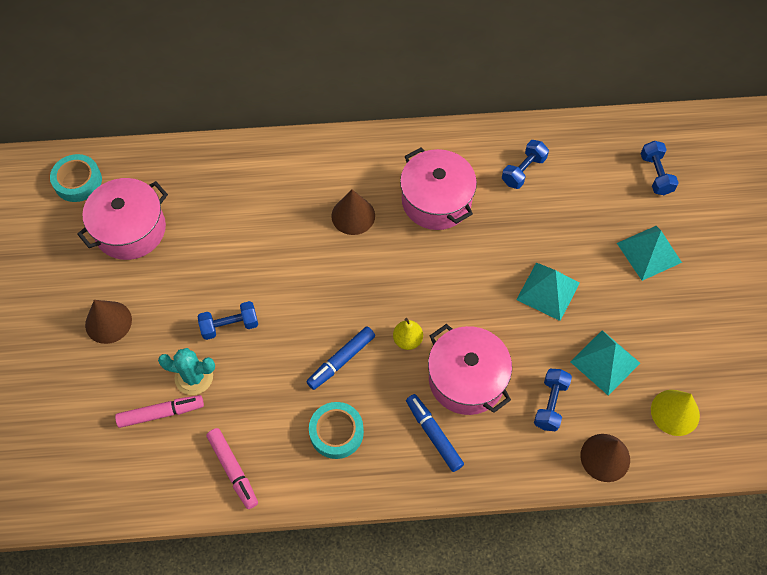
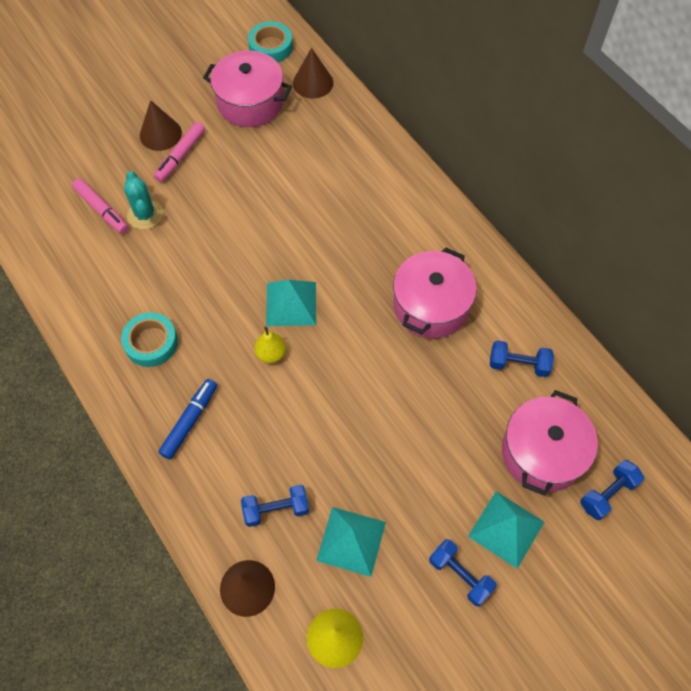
camera: 60 degrees right, 0 degrees up
blue dumbbell [198,301,258,340] -> blue dumbbell moved to [429,539,497,606]
pink marker [206,428,258,509] -> pink marker moved to [154,122,205,182]
blue marker [306,326,375,390] -> none
brown cone [331,189,375,235] -> brown cone moved to [293,48,333,99]
pink pot [428,324,512,415] -> pink pot moved to [502,390,598,496]
turquoise pyramid [516,262,580,321] -> turquoise pyramid moved to [266,280,316,326]

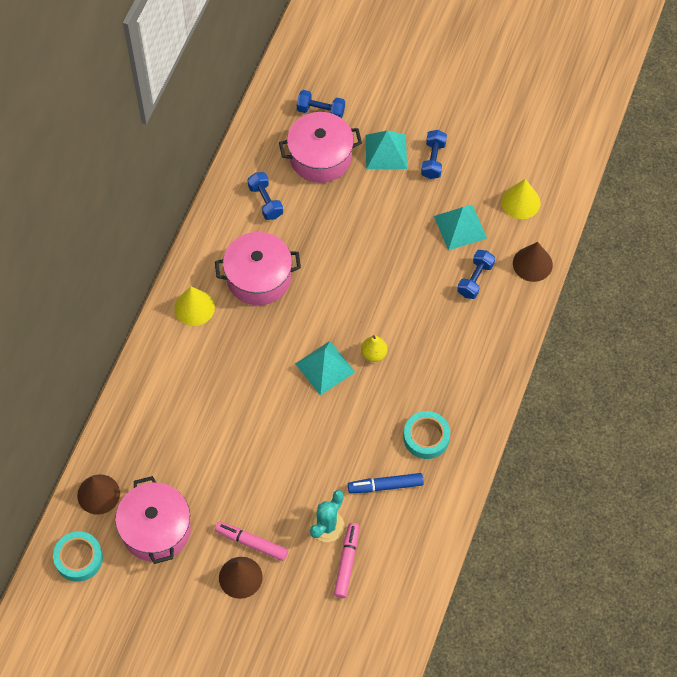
camera: 125 degrees left, 0 degrees up
pink marker [154,122,205,182] -> pink marker turned 150 degrees counterclockwise [215,521,288,561]
blue marker [158,379,217,460] -> blue marker moved to [348,473,424,493]
blue dumbbell [241,485,309,527] -> blue dumbbell turned 75 degrees clockwise [457,250,495,299]
none -> yellow cone [174,286,215,326]

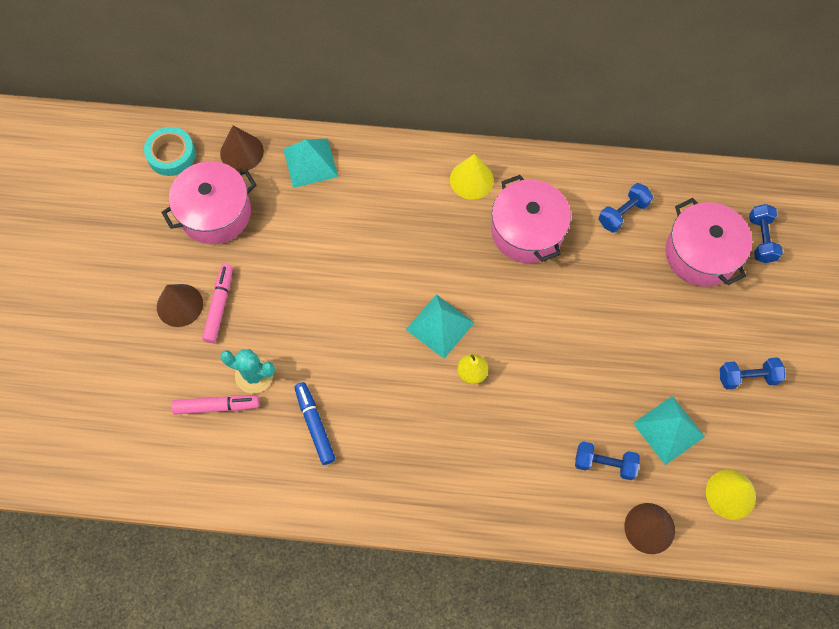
camera: 75 degrees right, 5 degrees up
turquoise pyramid [366,130,407,169] -> turquoise pyramid moved to [283,139,338,188]
turquoise tape [403,411,450,459] -> none

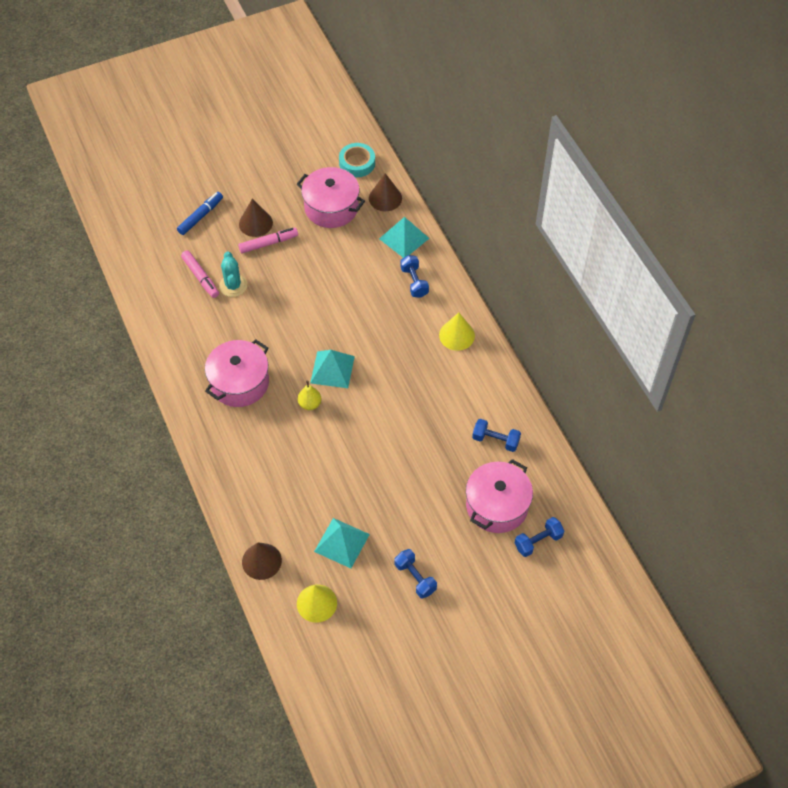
camera: 60 degrees right, 10 degrees down
blue marker [294,382,336,465] -> blue marker moved to [177,192,223,235]
pink pot [491,175,571,263] -> pink pot moved to [205,340,269,407]
blue dumbbell [575,441,640,480] -> blue dumbbell moved to [400,255,429,298]

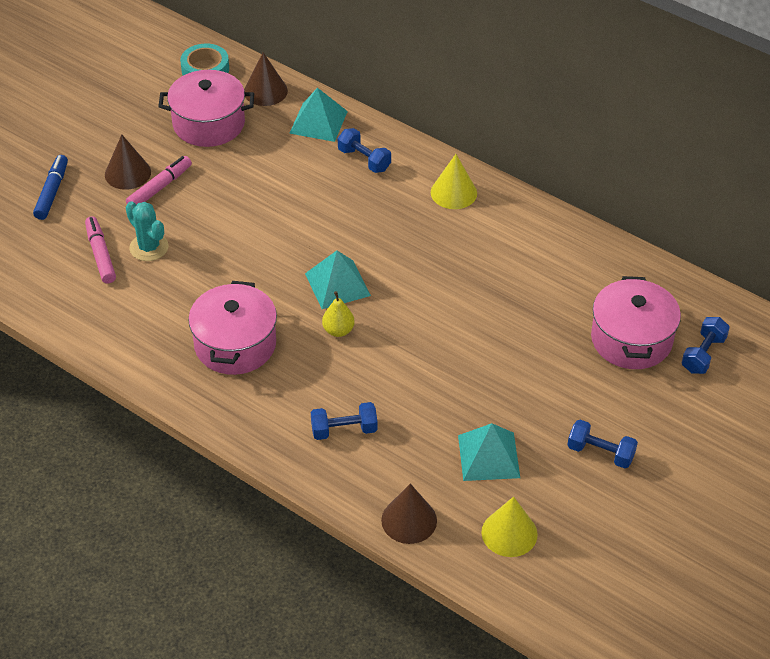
camera: 30 degrees left, 10 degrees down
pink marker [181,250,219,298] -> pink marker turned 135 degrees counterclockwise [85,216,116,284]
blue dumbbell [472,419,521,452] -> blue dumbbell moved to [311,402,378,440]

